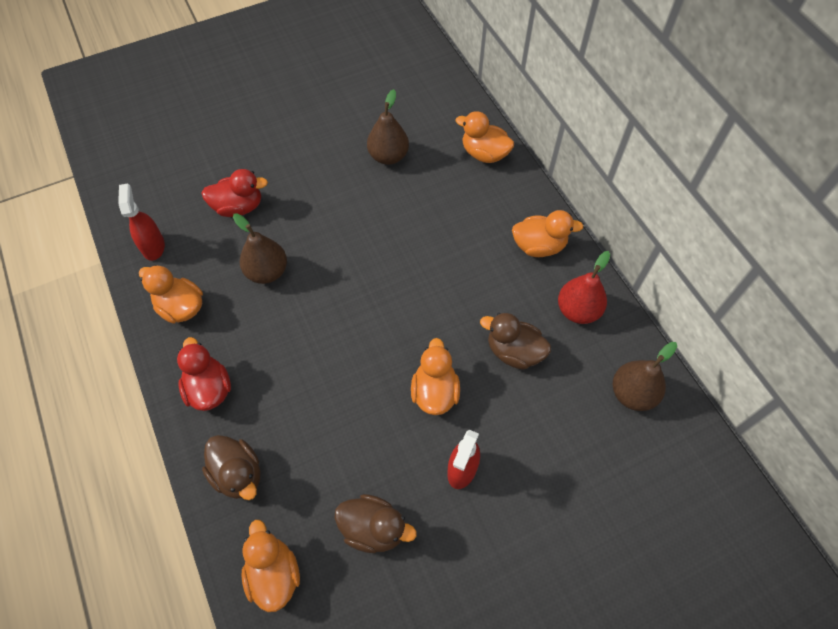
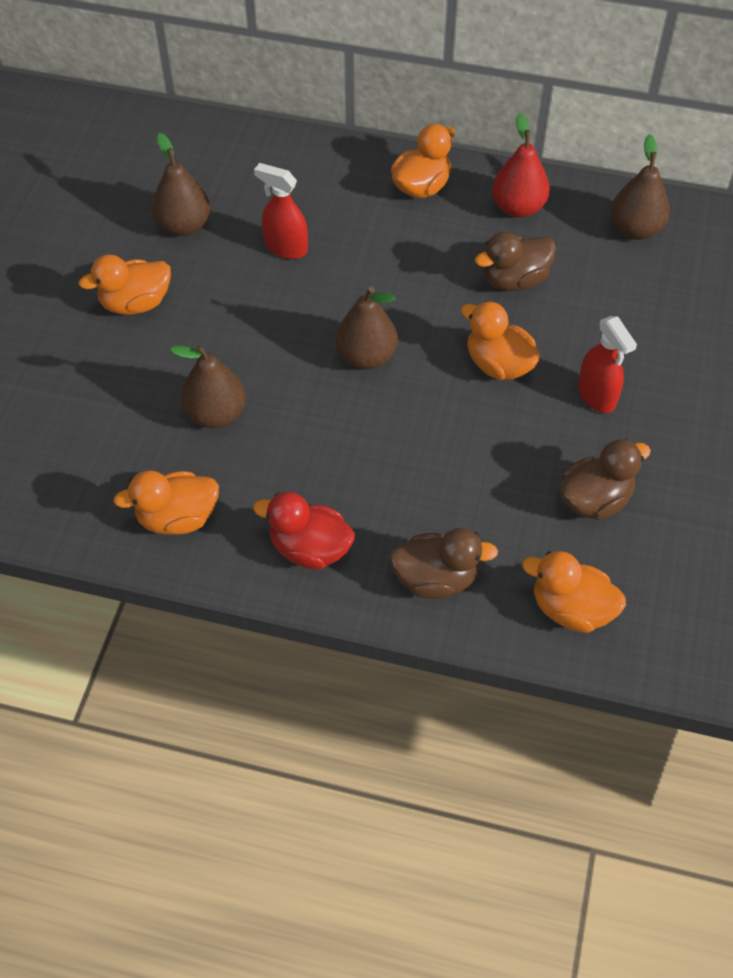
camera: 50 degrees left, 5 degrees down
red spray bottle [118,183,165,261] -> red spray bottle moved to [254,163,308,259]
red duck [201,169,268,217] -> none
orange duck [456,111,514,163] -> orange duck moved to [79,255,171,315]
none -> brown pear [336,287,398,369]

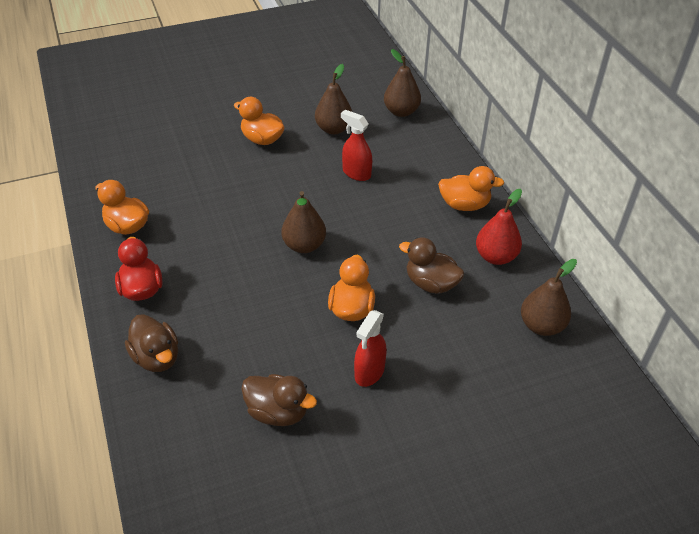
camera: 55 degrees right, 10 degrees down
brown pear [170,345,246,428] -> brown pear moved to [384,49,421,117]
red spray bottle [254,163,308,259] -> red spray bottle turned 45 degrees counterclockwise [341,110,372,181]
orange duck [522,551,626,633] -> none

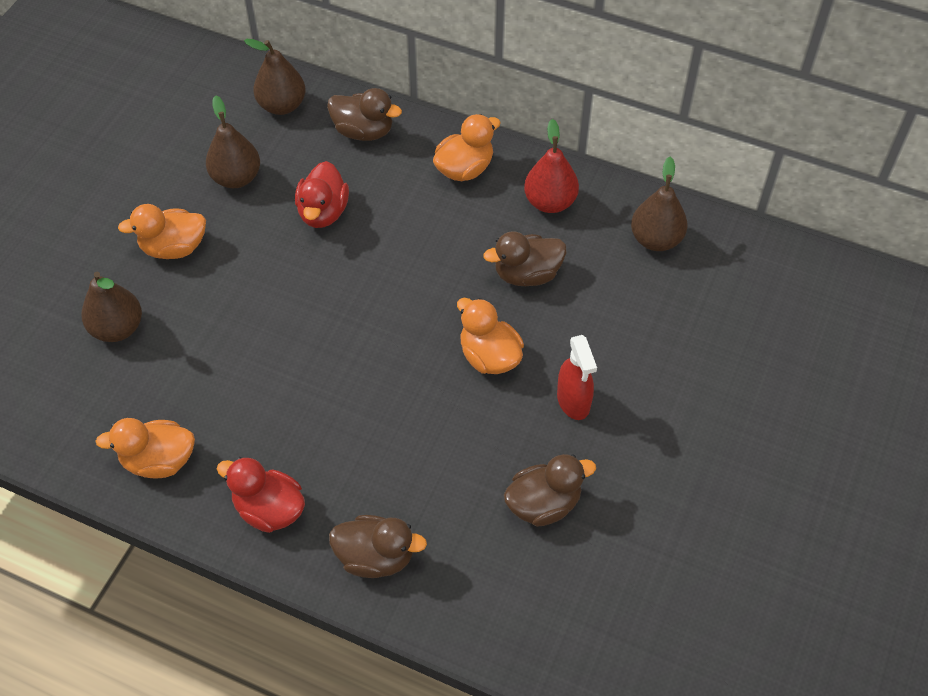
camera: 45 degrees left, 10 degrees up
brown pear [281,191,326,253] -> brown pear moved to [81,272,142,342]
red spray bottle [341,110,372,181] -> red duck [295,161,349,228]
none -> brown duck [327,88,402,141]

